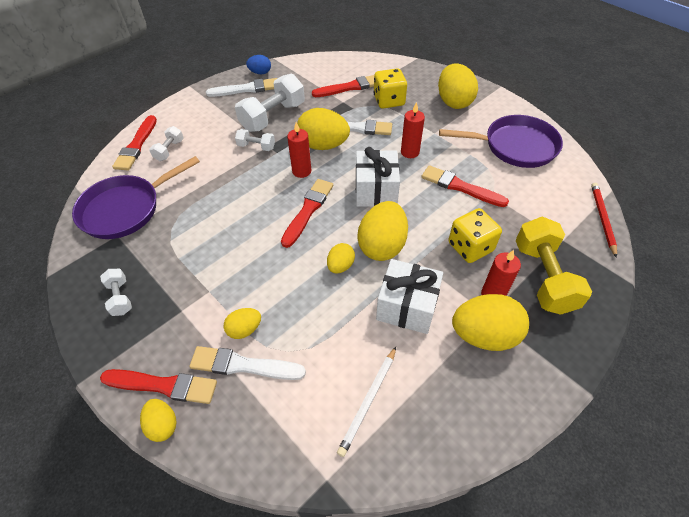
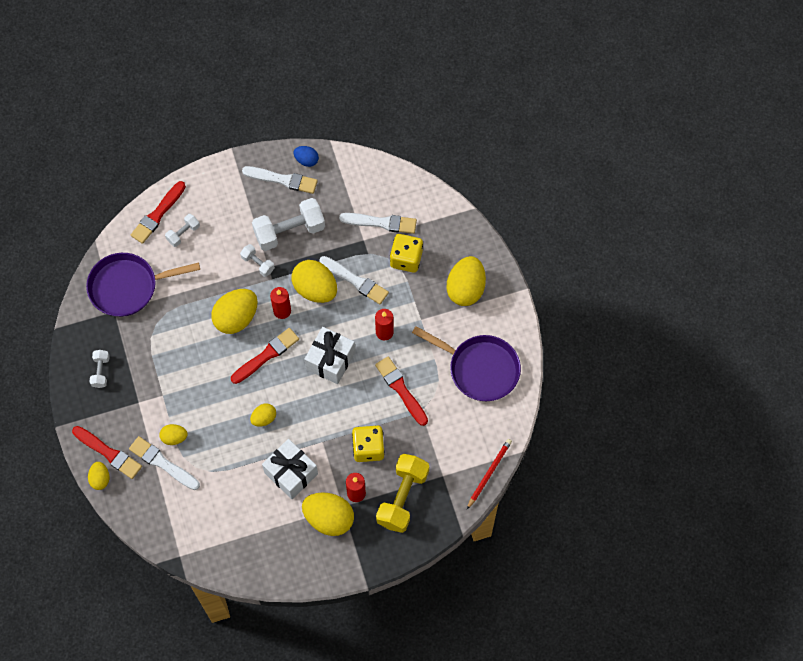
camera: 25 degrees right, 15 degrees up
red brush [312,75,374,97] -> white brush [339,213,417,234]
white pencil [337,347,396,457] -> none
yellow egg [357,201,408,261] -> yellow egg moved to [211,289,258,334]

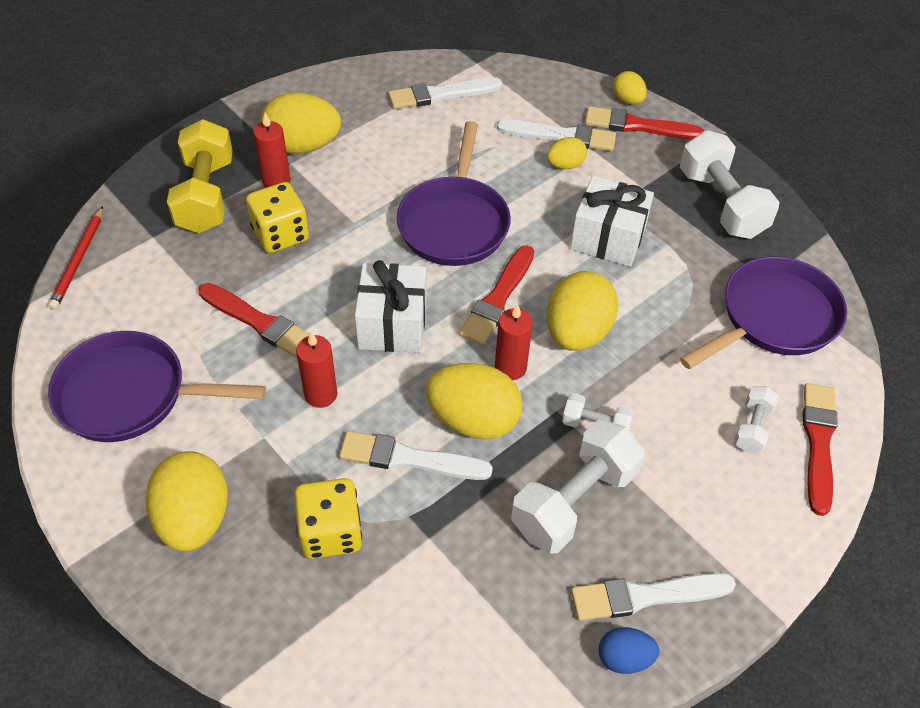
camera: 155 degrees right, 15 degrees down
white dumbbell [90,350,110,388] -> white dumbbell [680,130,779,239], size x1.98
yellow egg [250,403,276,427] -> purple pan [396,121,511,266]
white gift [262,439,318,499] -> white gift moved to [570,176,654,267]
white brush [339,213,417,234] -> white brush moved to [388,78,502,109]

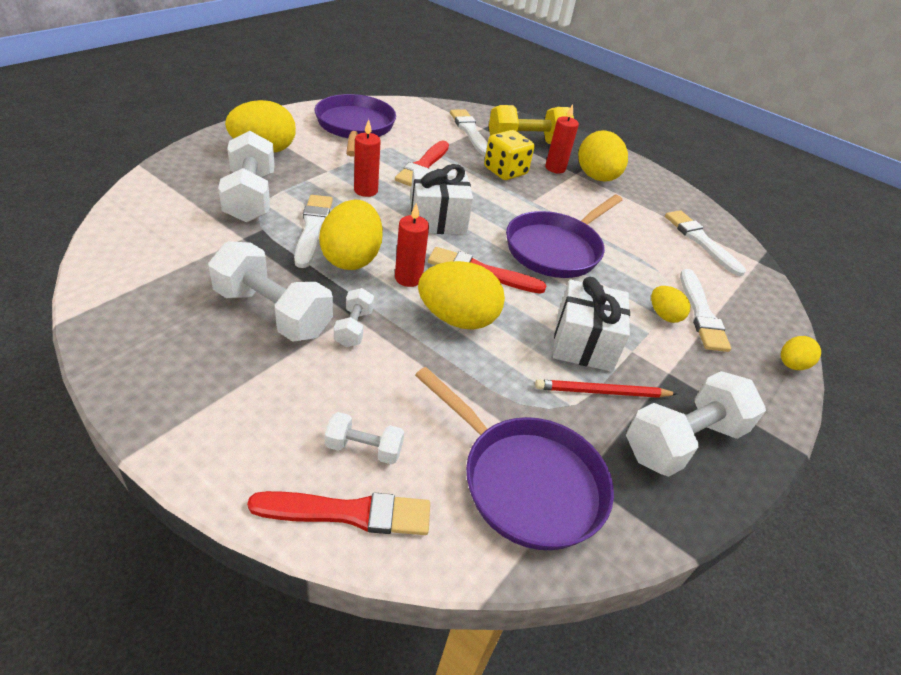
camera: 75 degrees right, 10 degrees down
red pencil [48,206,103,310] -> red pencil moved to [535,379,677,398]
yellow dice [294,478,362,559] -> white dumbbell [218,131,275,223]
purple pan [396,121,511,266] -> purple pan turned 45 degrees counterclockwise [506,195,622,278]
white brush [571,573,736,621] -> white brush moved to [450,109,488,156]
red brush [585,106,704,140] -> none
blue egg [598,627,659,674] -> none

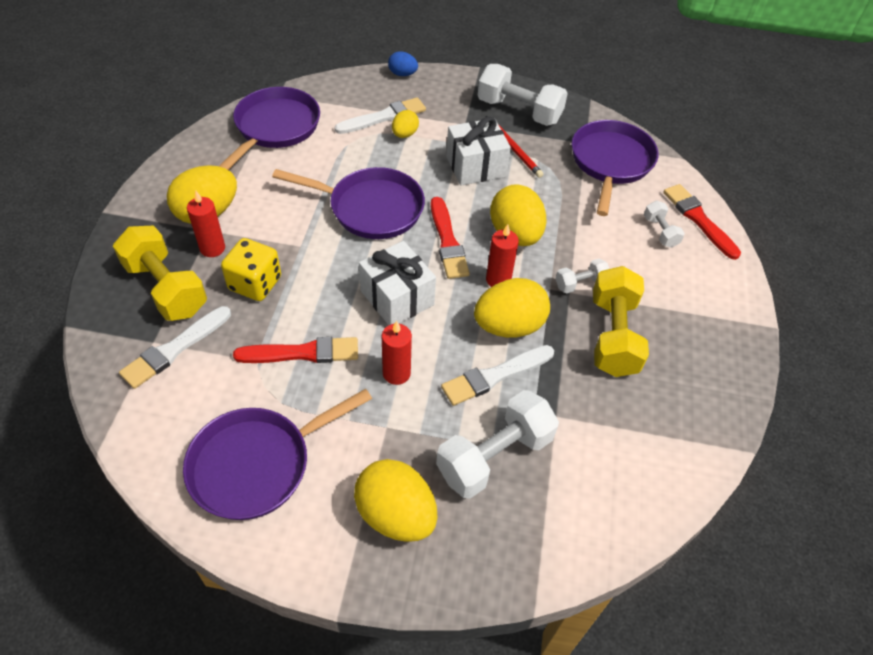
camera: 115 degrees left, 10 degrees up
white dumbbell [208,241,333,342] -> yellow dumbbell [593,266,649,377]
white brush [665,210,746,276] -> purple pan [219,87,320,170]
yellow egg [781,336,821,370] -> blue egg [388,51,418,76]

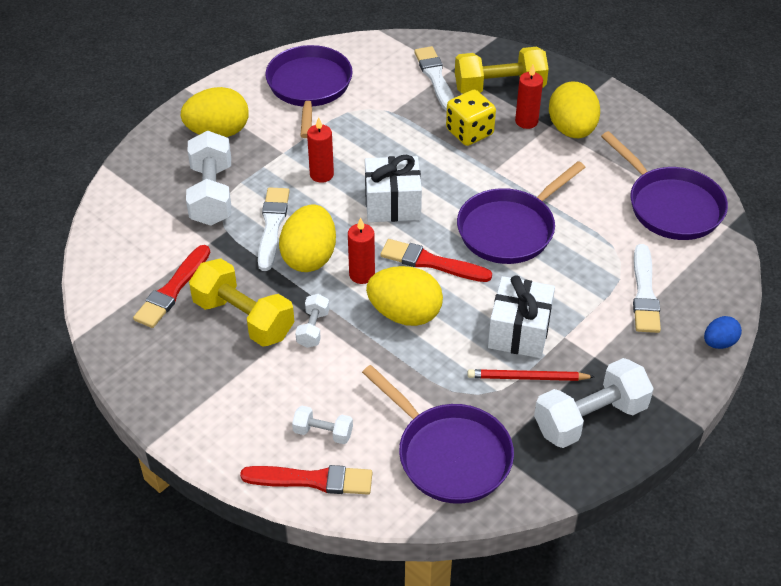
camera: 125 degrees right, 5 degrees down
red brush [233,337,358,363] -> red brush moved to [133,245,210,328]
yellow egg [392,110,419,138] -> none

